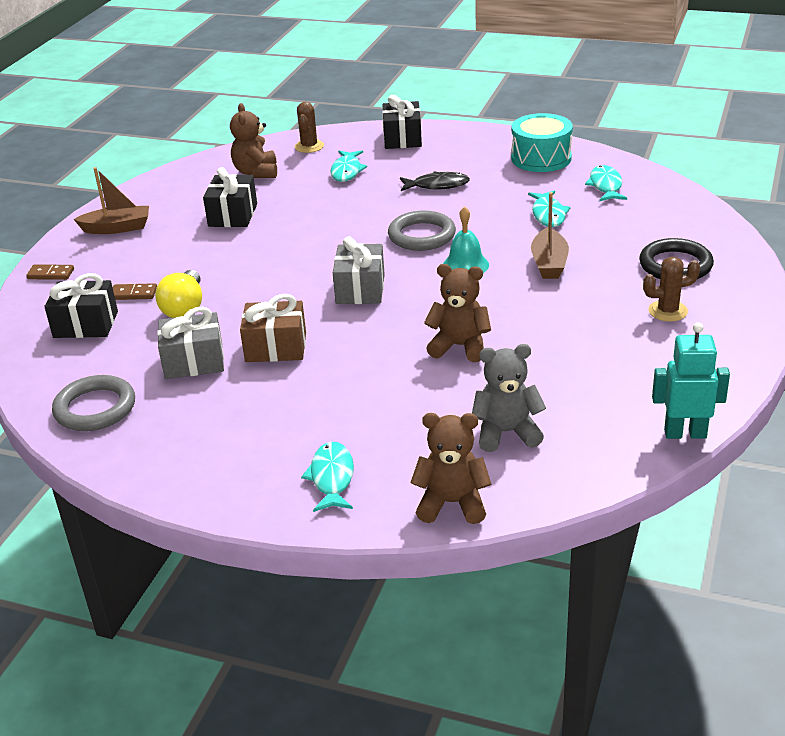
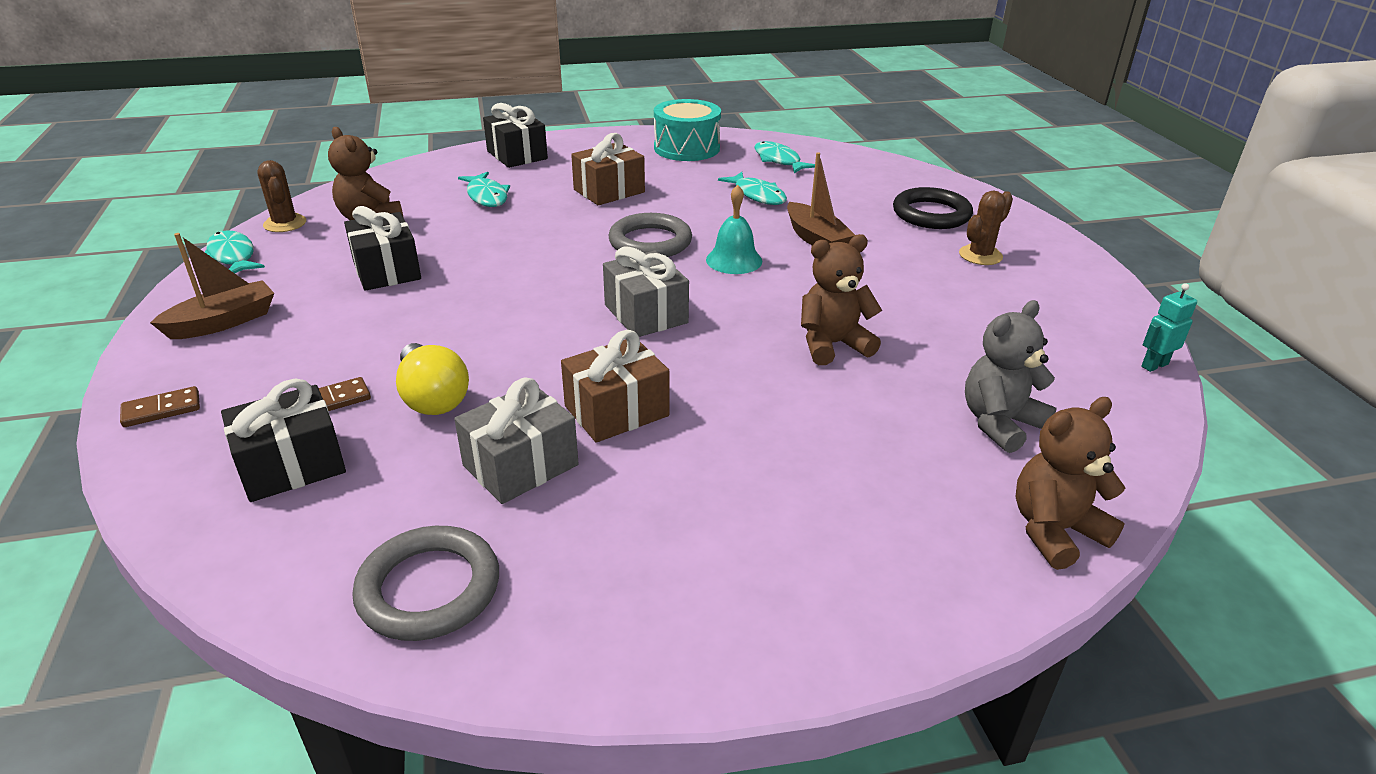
camera: 35 degrees left, 0 degrees up
brown cactus [295,102,324,153] -> brown cactus moved to [257,160,306,232]
turquoise fish [301,442,354,512] -> turquoise fish moved to [205,230,265,273]
black fish [400,171,470,191] -> brown gift [571,133,645,205]
turquoise robot [652,322,730,439] -> turquoise robot [1141,283,1197,372], size x0.60

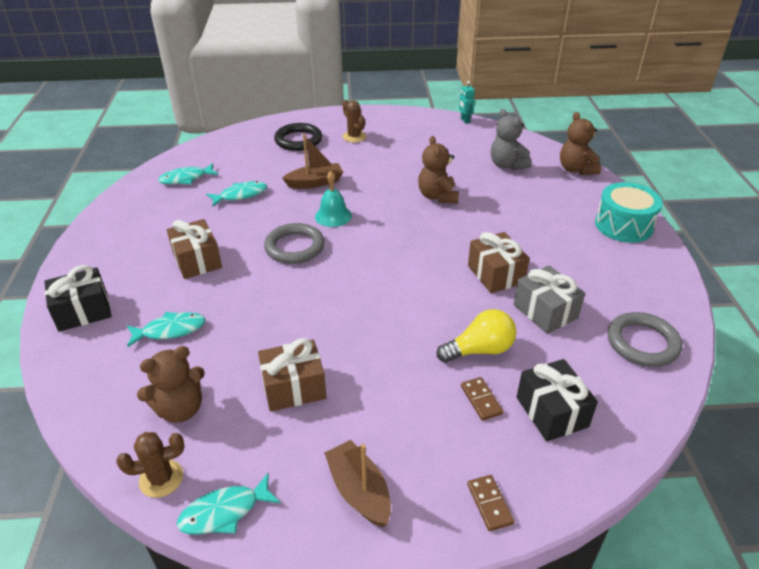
camera: 80 degrees left, 5 degrees up
black gift [344,206,421,291] -> brown gift [258,338,326,412]
grey gift [603,247,689,337] -> none
turquoise drum [654,99,721,161] -> turquoise drum moved to [595,182,663,243]

